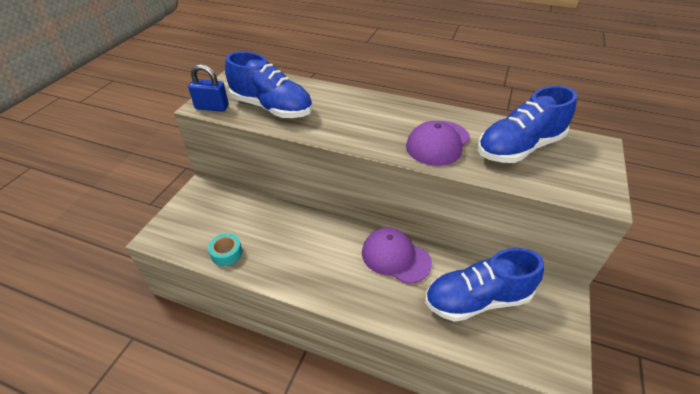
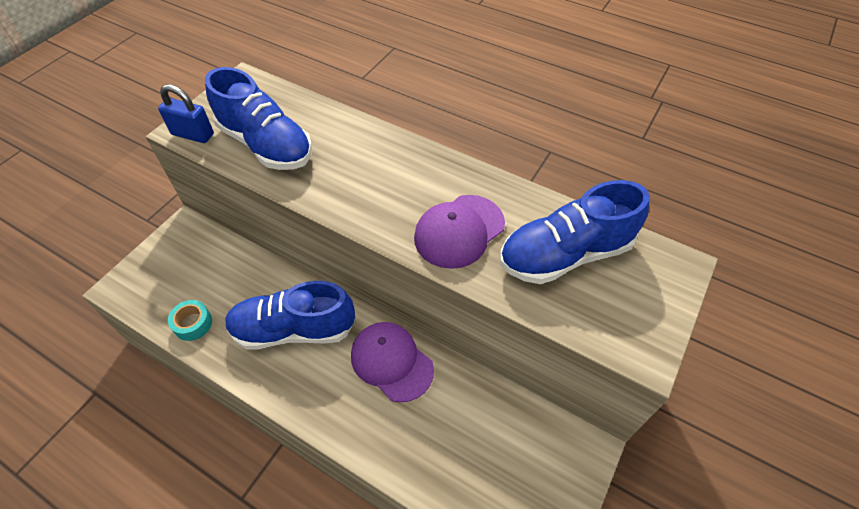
camera: 10 degrees right, 10 degrees up
blue shoe [425,248,544,322] -> blue shoe moved to [225,281,355,349]

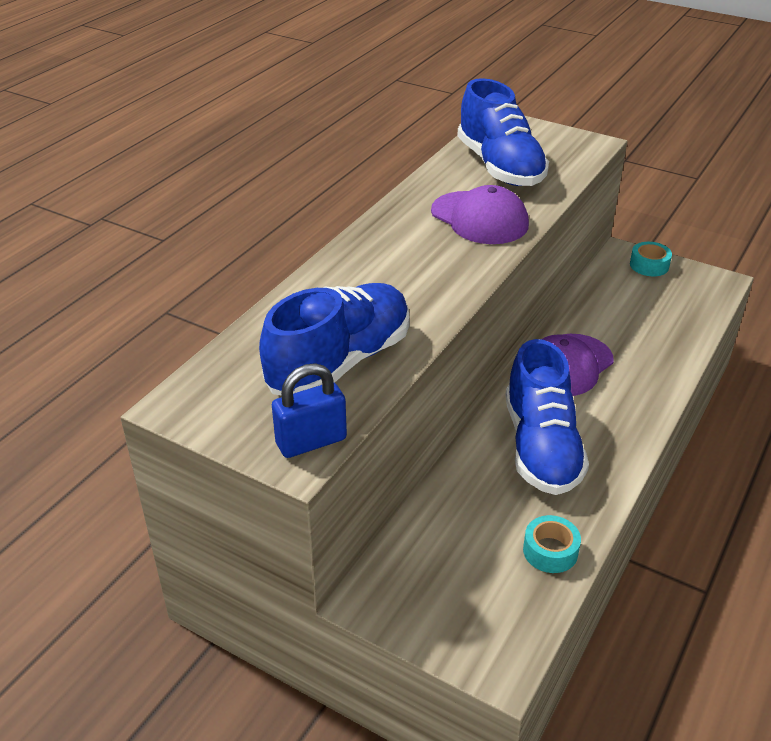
camera: 90 degrees left, 15 degrees down
blue padlock [158,84,214,143] -> blue padlock turned 45 degrees clockwise [272,363,347,458]
none -> turquoise tape [630,242,672,276]

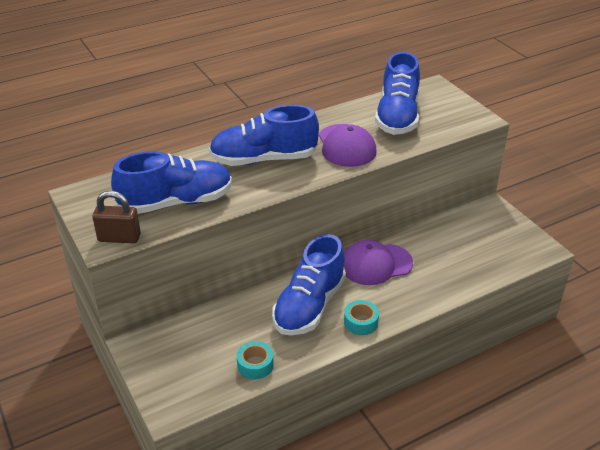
camera: 30 degrees right, 0 degrees up
blue padlock [272,363,347,458] -> brown padlock [92,191,141,243]
turquoise tape [630,242,672,276] -> turquoise tape moved to [344,300,379,335]
none -> blue shoe [209,105,319,166]

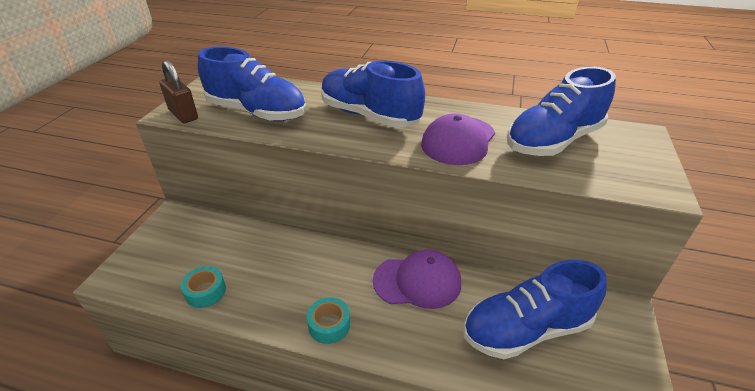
camera: 45 degrees right, 0 degrees up
blue shoe [272,234,346,336] -> blue shoe moved to [463,260,607,359]
purple cap [344,240,413,285] -> purple cap turned 150 degrees clockwise [373,250,461,309]

